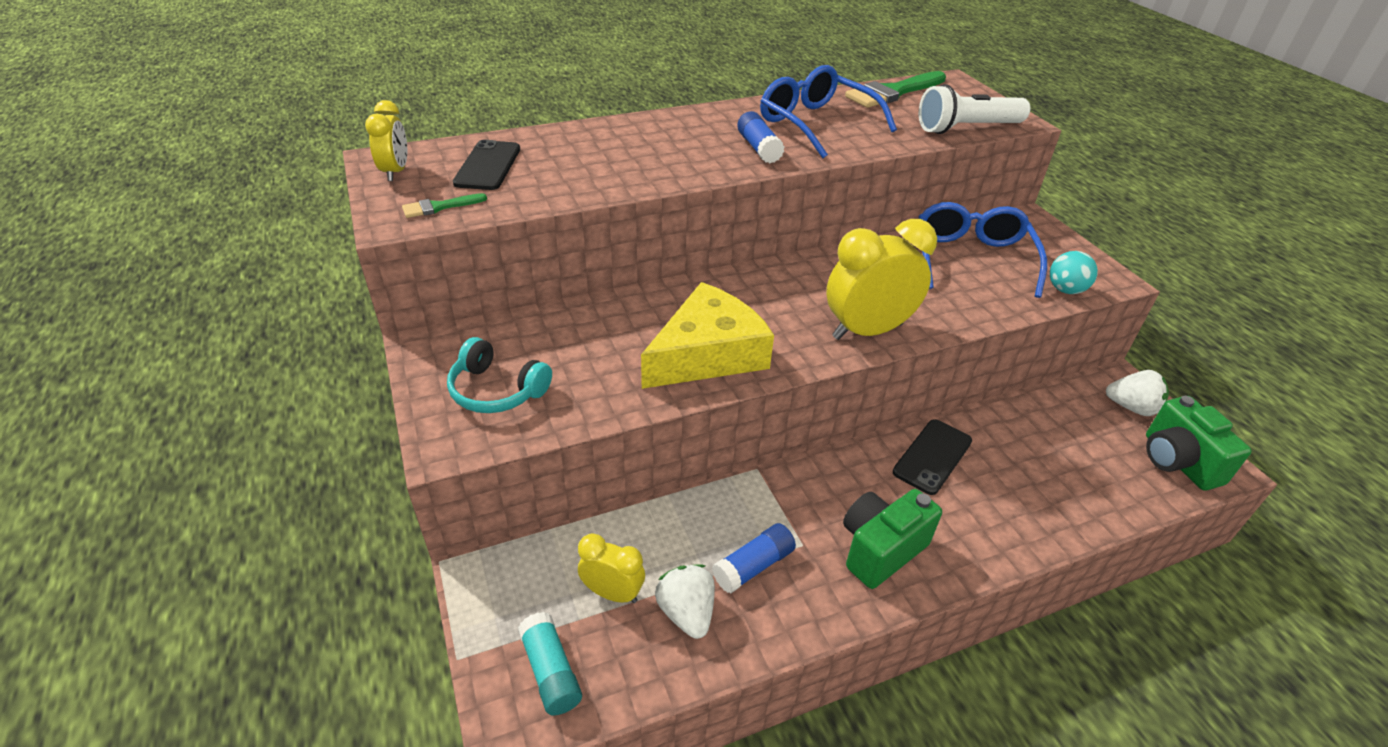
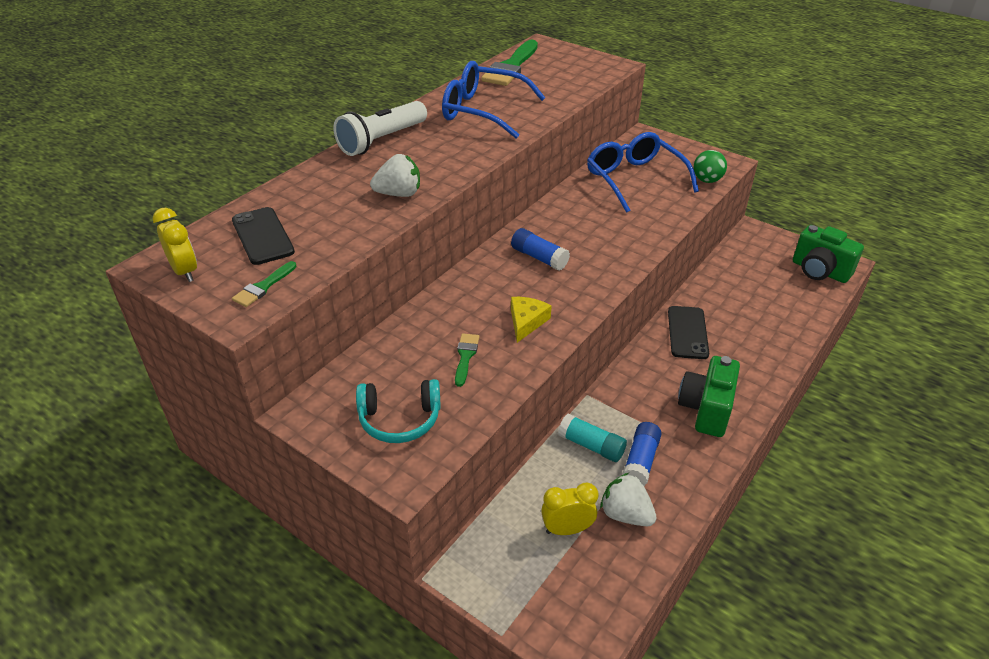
camera: 30 degrees left, 0 degrees up
turquoise glue stick [518,612,582,715] -> turquoise glue stick moved to [558,414,627,462]
yellow cheese [641,282,774,389] -> yellow cheese [511,297,552,343], size x0.47
blue glue stick [737,111,784,163] -> blue glue stick moved to [511,228,570,271]
yellow clock [826,219,937,340] -> none
white flashlight [919,84,1030,134] -> white flashlight moved to [333,101,427,156]
turquoise ball [1050,251,1098,294] -> green ball [694,150,727,183]
white strawberry [1106,370,1169,416] -> white strawberry moved to [370,154,420,197]
none -> green brush [455,333,479,387]

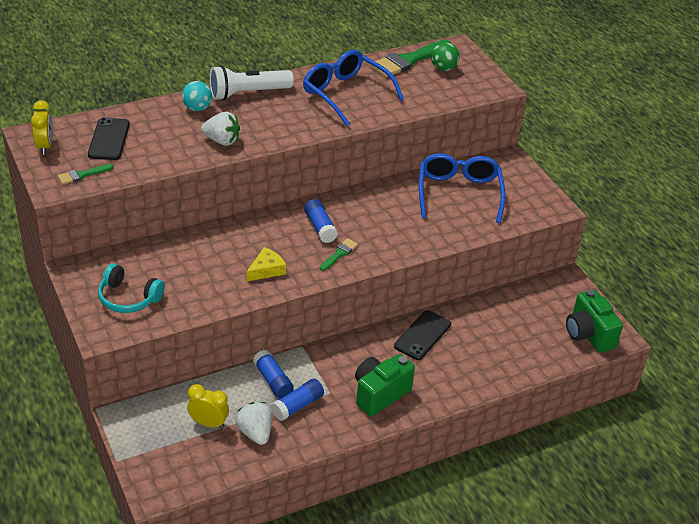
camera: 25 degrees right, 0 degrees up
green brush [455,333,479,387] -> green brush moved to [320,238,358,271]
turquoise glue stick [558,414,627,462] -> blue glue stick [253,350,294,399]
green ball [694,150,727,183] -> green ball moved to [431,43,459,71]
none -> turquoise ball [182,81,212,111]

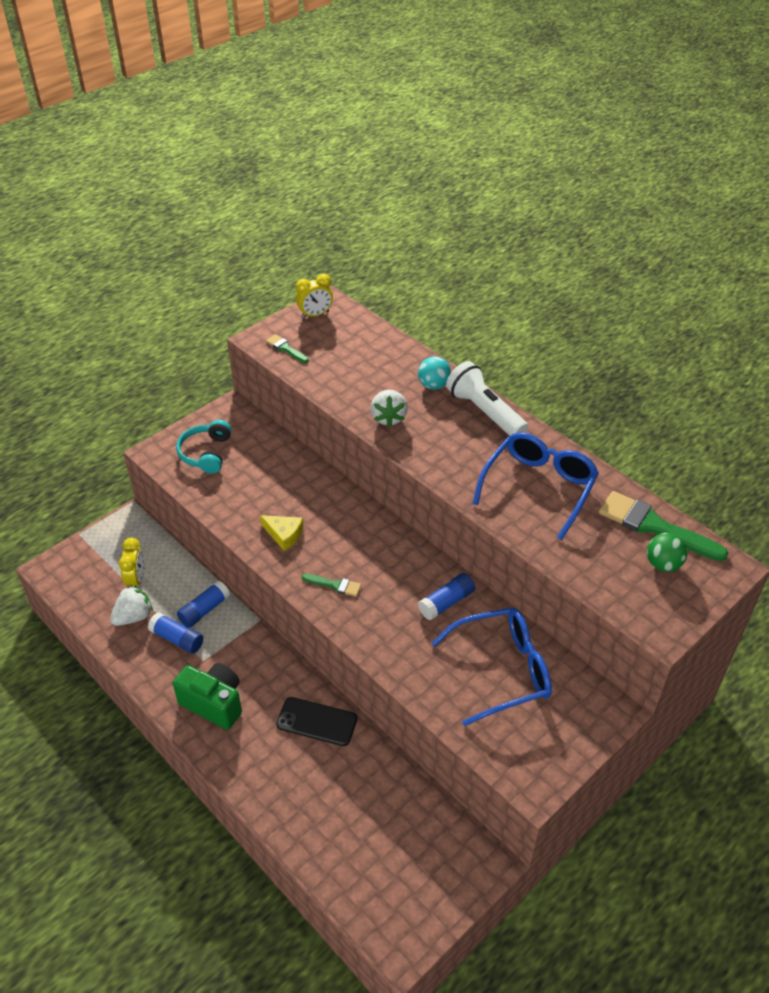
camera: 75 degrees right, 5 degrees up
black phone [88,118,130,160] -> none
blue glue stick [304,199,338,243] -> blue glue stick moved to [418,573,475,620]
green camera [566,290,623,352] -> none

